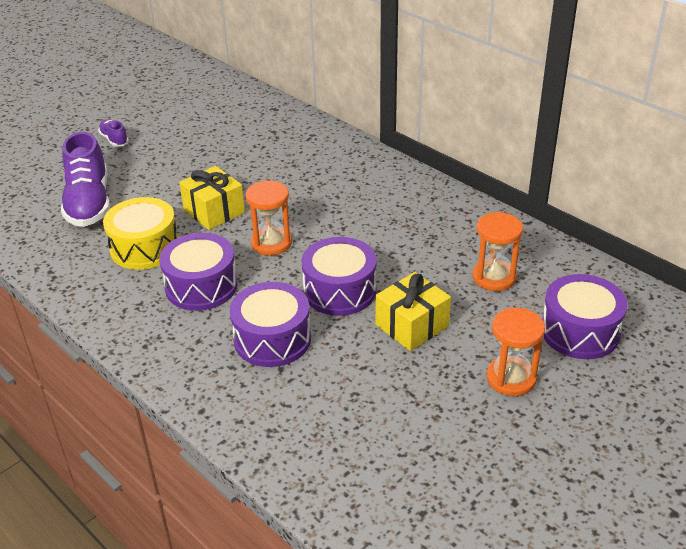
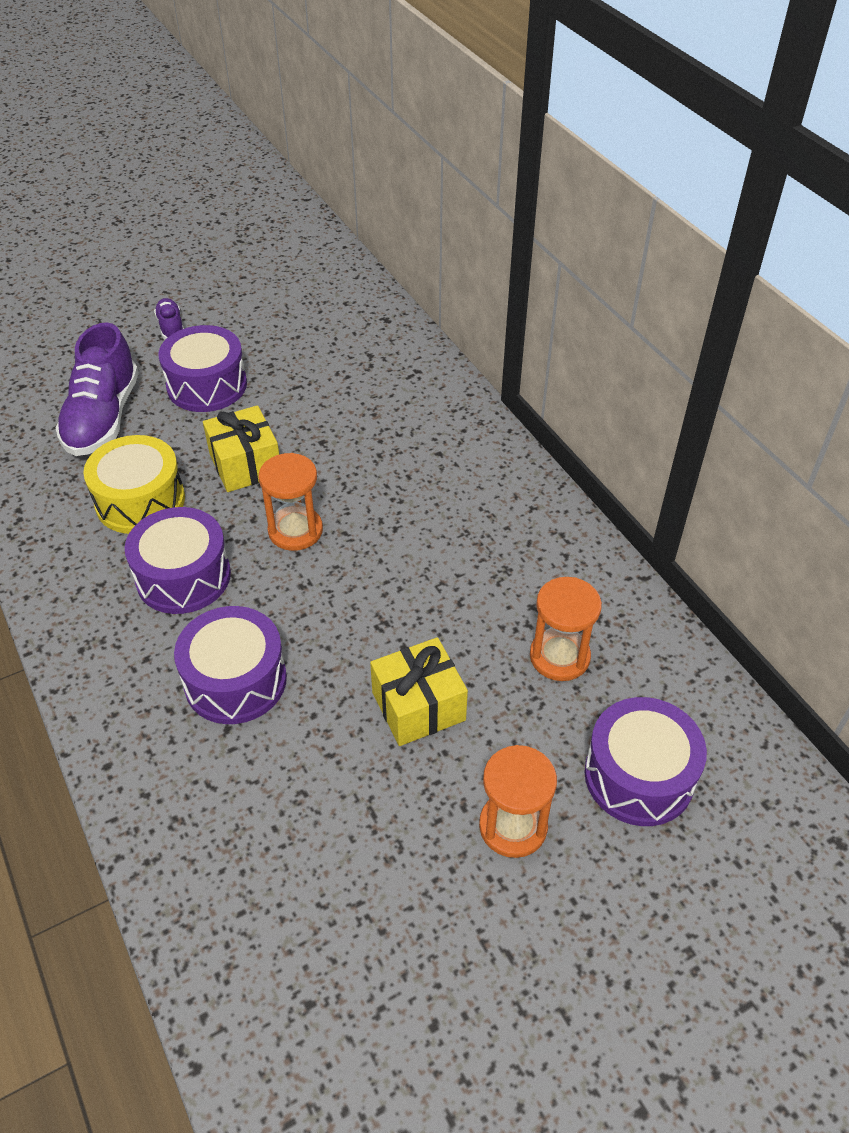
camera: 15 degrees right, 10 degrees up
purple drum [302,237,377,316] -> purple drum moved to [159,325,247,412]

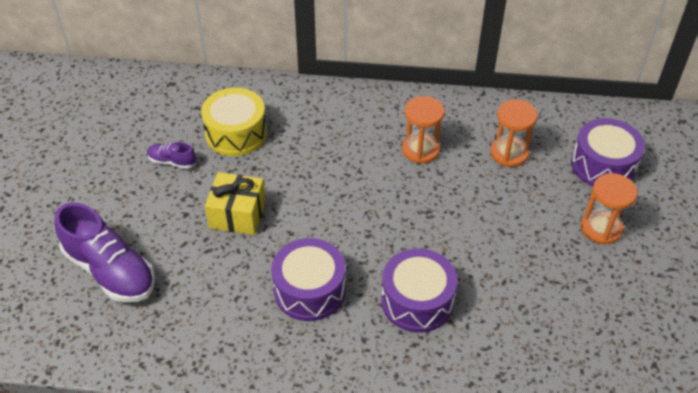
camera: 55 degrees left, 0 degrees up
yellow drum [83,435,185,534] -> yellow drum moved to [201,87,267,156]
purple shoe [154,298,184,340] -> purple shoe moved to [147,142,196,169]
purple drum [159,325,247,412] -> none
orange hourglass [258,453,323,551] -> orange hourglass moved to [402,96,445,164]
yellow gift [370,637,468,746] -> none

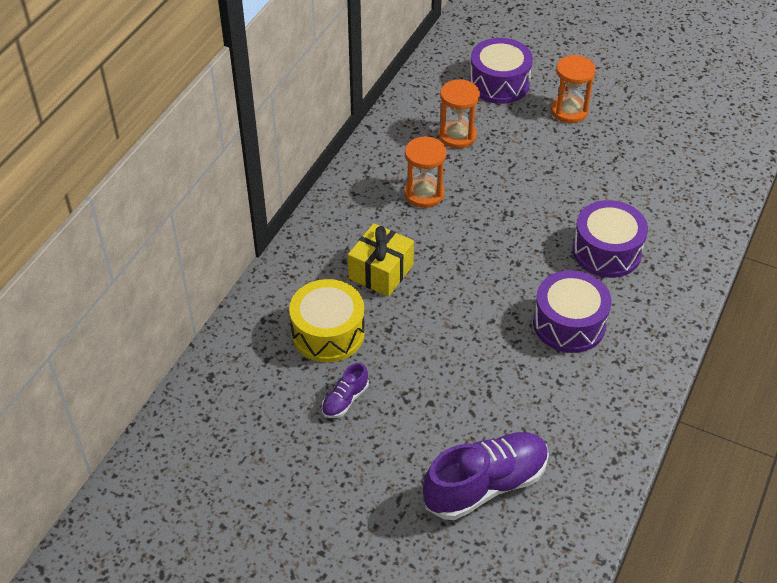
camera: 70 degrees left, 0 degrees up
yellow gift [205,172,266,235] -> yellow gift moved to [348,223,414,297]

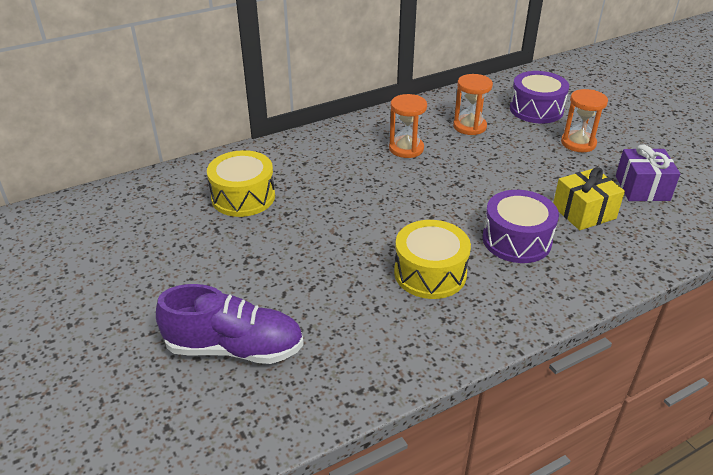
camera: 35 degrees right, 10 degrees down
purple shoe [322,363,369,418] -> none
yellow gift [348,223,414,297] -> yellow gift moved to [553,167,625,230]
purple drum [533,270,612,353] -> yellow drum [394,220,471,299]
none -> purple gift [616,144,680,201]

